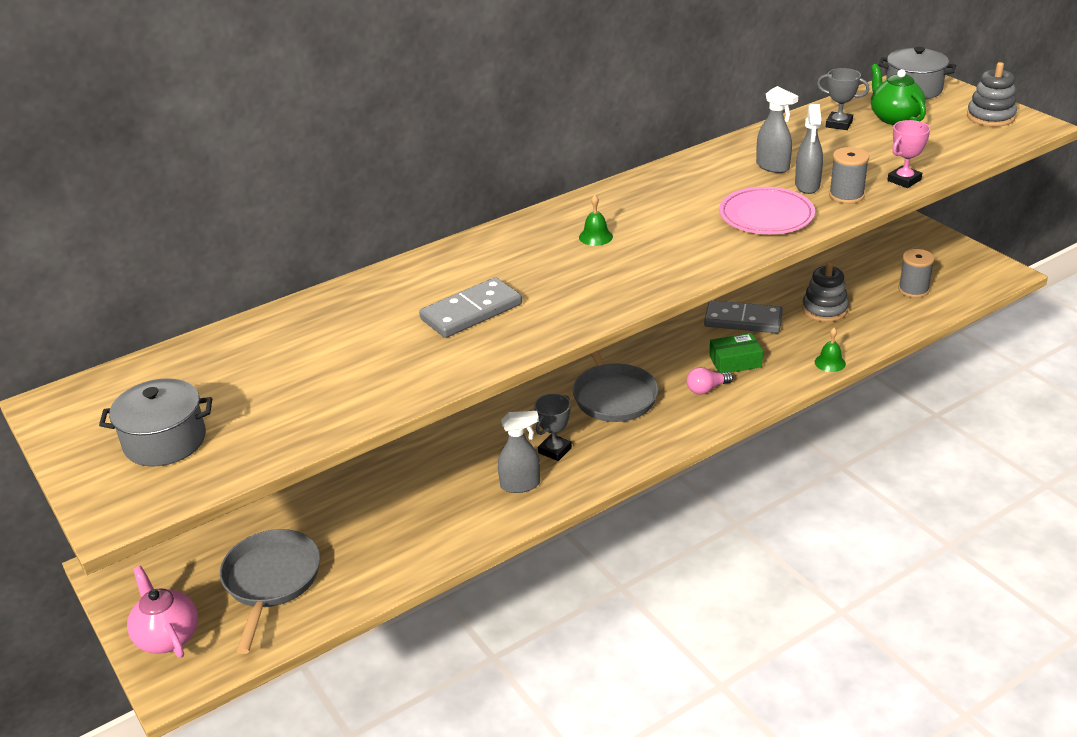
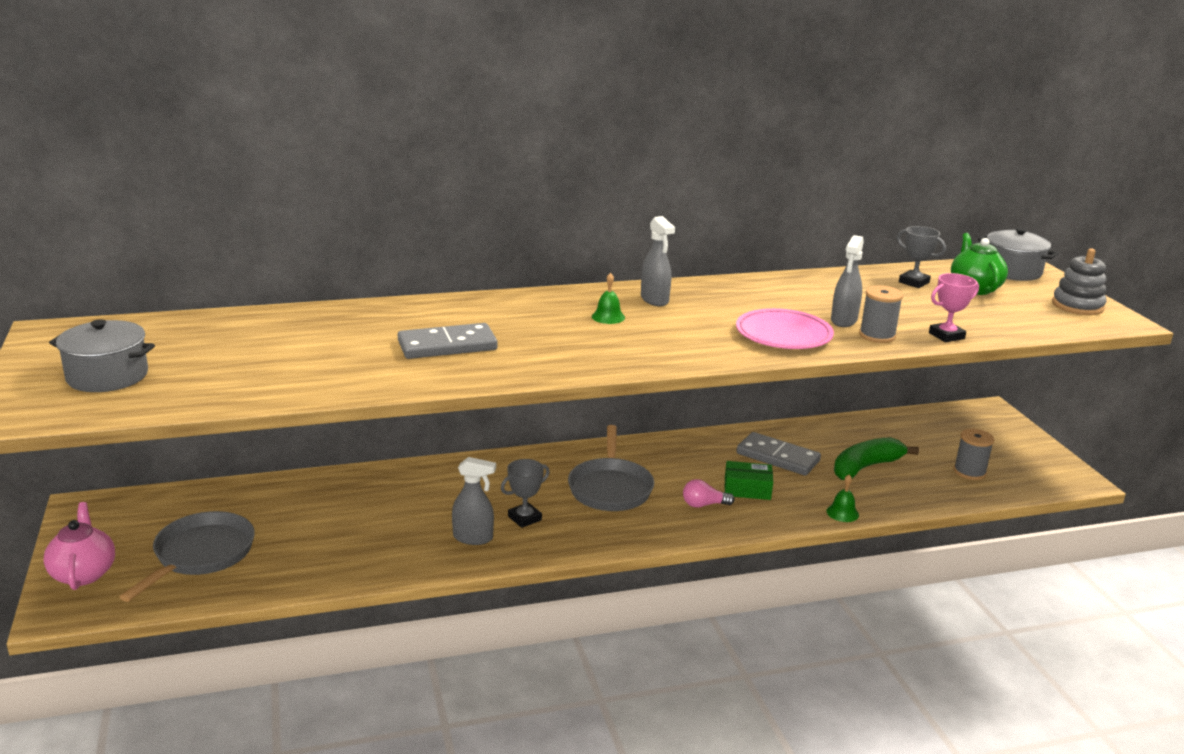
camera: 15 degrees right, 10 degrees down
grey spray bottle [756,86,798,173] -> grey spray bottle moved to [641,216,675,306]
grey stacking toy [802,262,849,322] -> green banana [834,437,919,480]

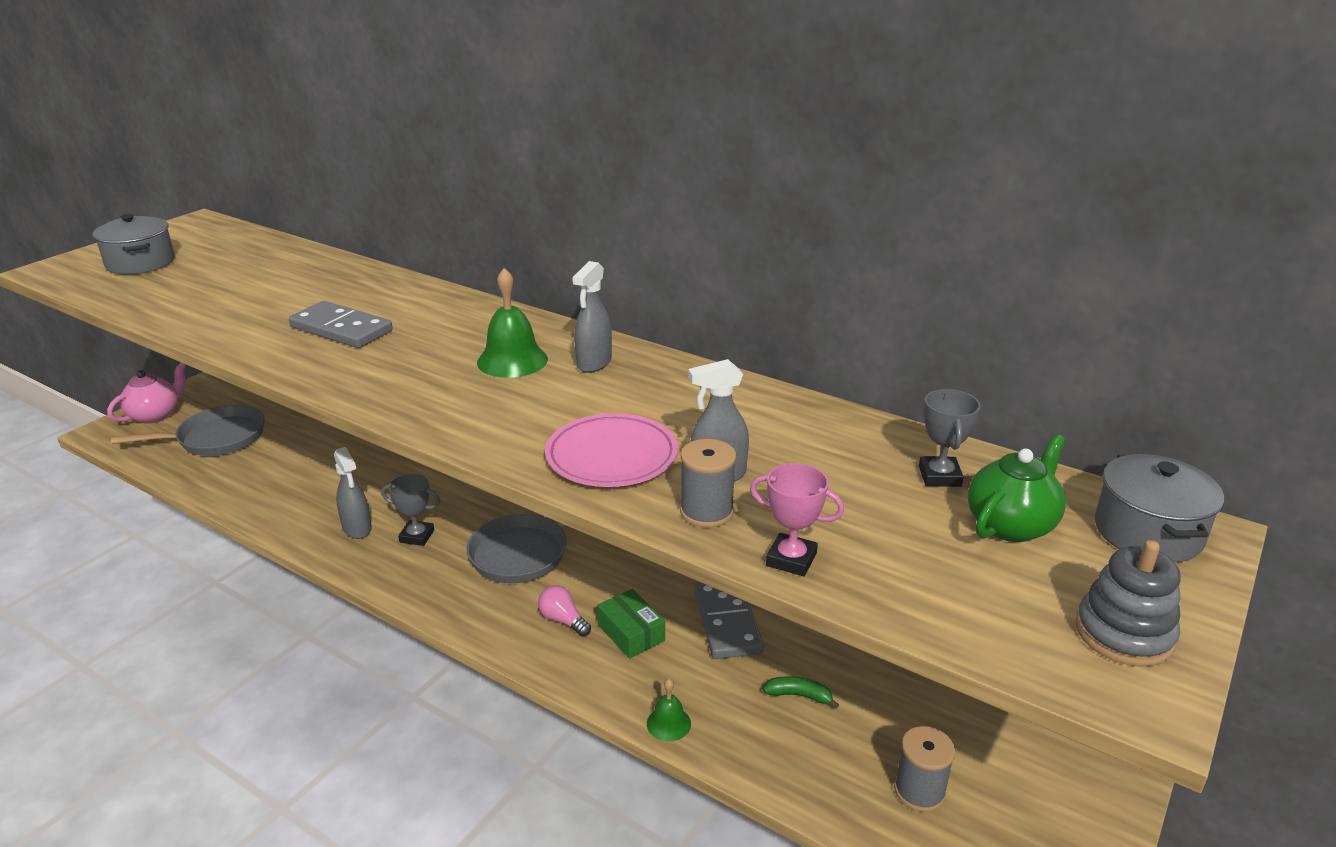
camera: 50 degrees right, 5 degrees up
green bell [592,273,625,324] -> green bell [477,268,548,378], size x1.77
green banana [834,437,919,480] -> green banana [763,676,839,708], size x0.50

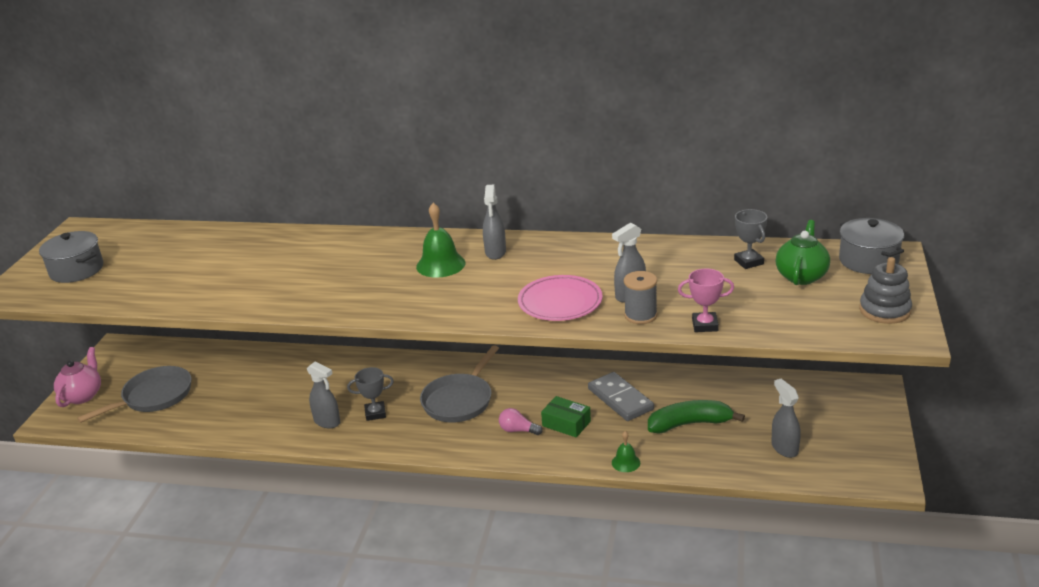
camera: 20 degrees left, 0 degrees up
grey domino [289,301,393,348] -> none
green banana [763,676,839,708] -> green banana [648,400,745,433], size x2.01
grey spool [894,726,955,812] -> grey spray bottle [772,379,801,458]

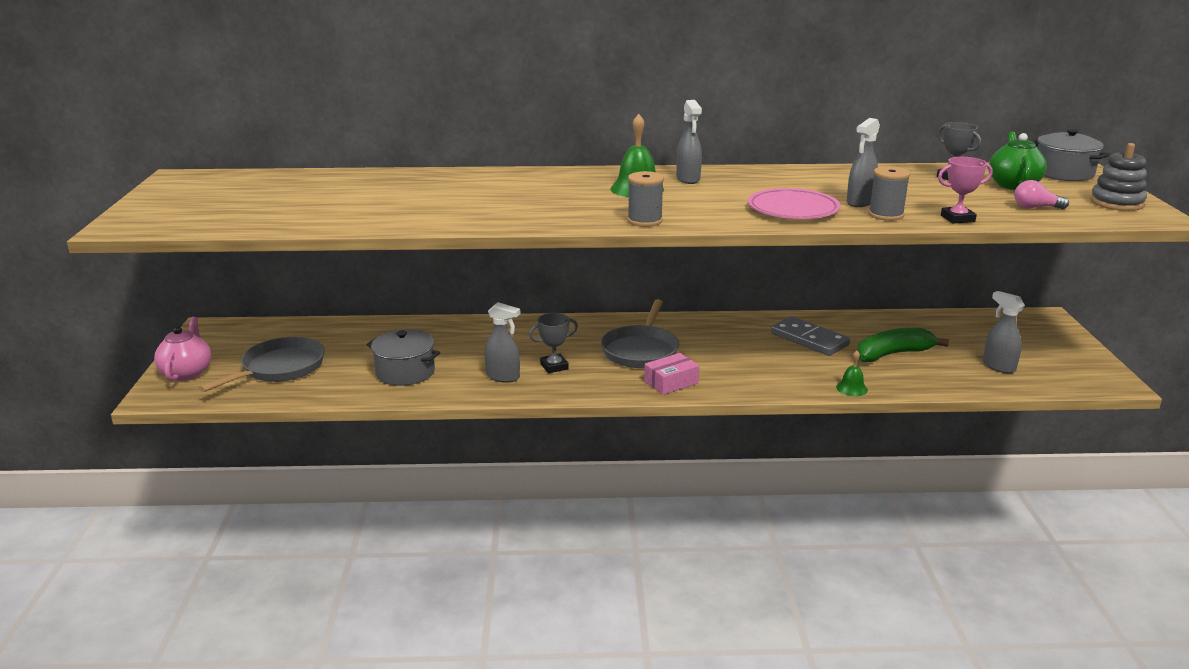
camera: 15 degrees left, 5 degrees down
grey pot [39,231,103,283] -> grey pot moved to [367,329,440,386]
pink light bulb [499,408,543,435] -> pink light bulb moved to [1014,180,1069,209]
green box [541,396,591,438] -> none
none -> grey spool [627,171,664,227]
none -> pink box [644,353,699,395]

